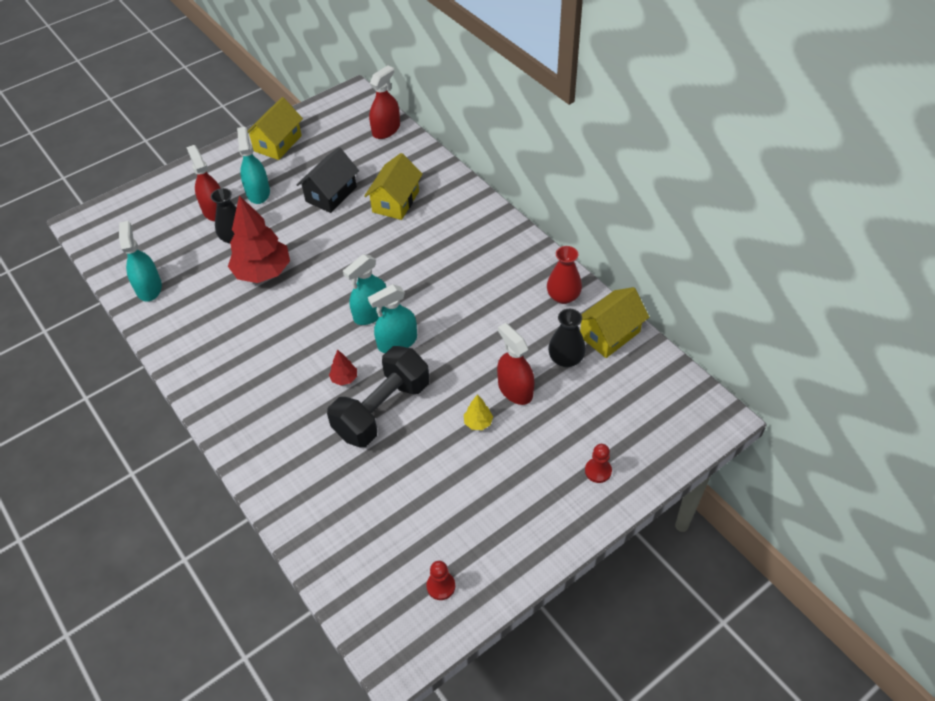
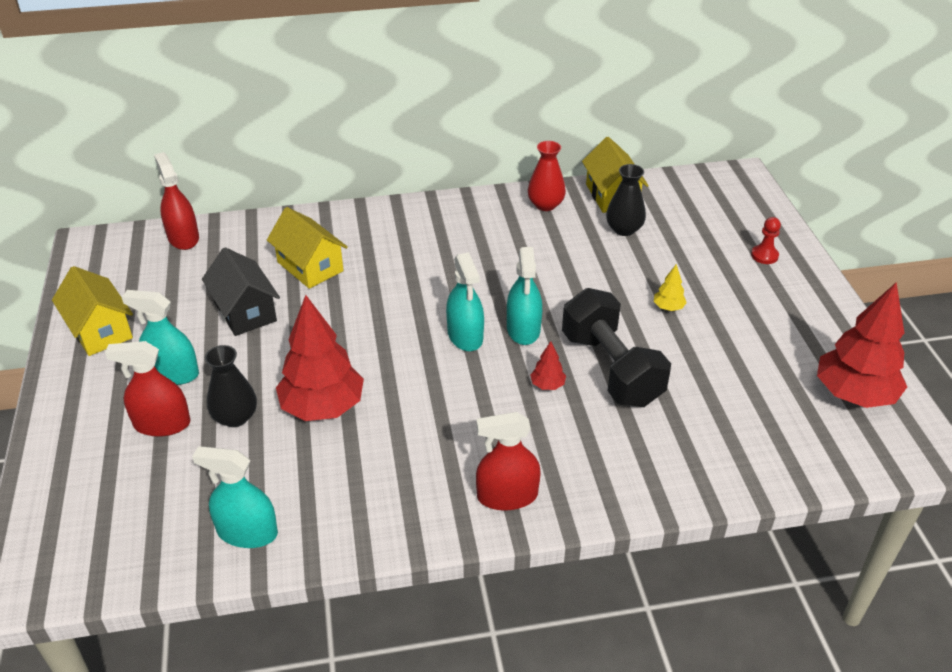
camera: 65 degrees left, 10 degrees down
red pawn [426,561,455,600] -> red tree [817,282,907,408]
red spray bottle [497,323,534,405] -> red spray bottle moved to [476,412,540,511]

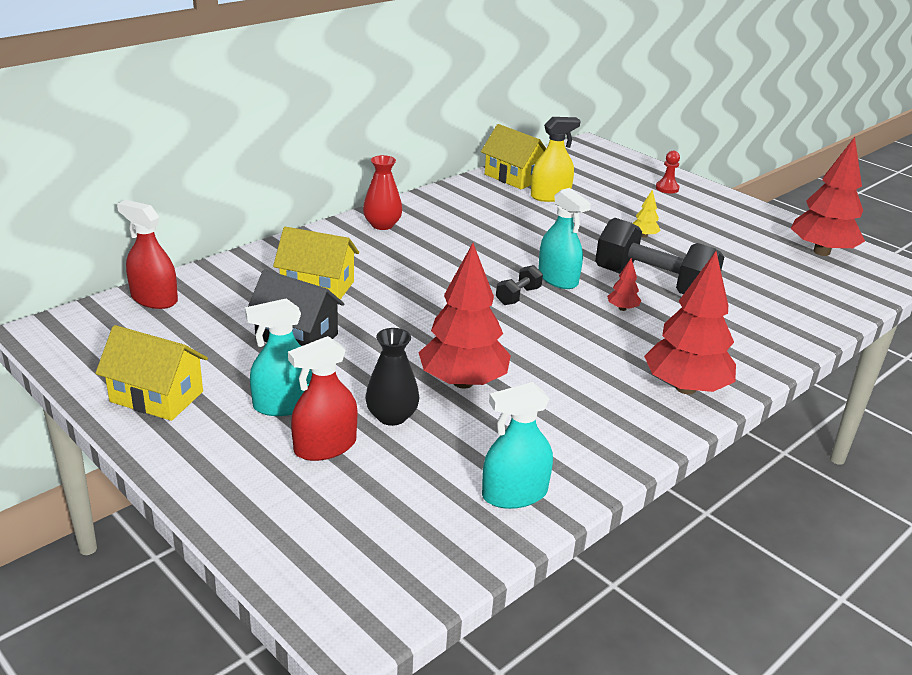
camera: 35 degrees left, 10 degrees down
turquoise spray bottle [446,252,484,351] -> black dumbbell [496,265,543,305]
red spray bottle [476,412,540,511] -> red tree [644,251,736,394]
red vase [527,141,566,211] -> red vase moved to [363,155,403,230]
black vase [606,164,646,236] -> yellow spray bottle [531,117,581,202]

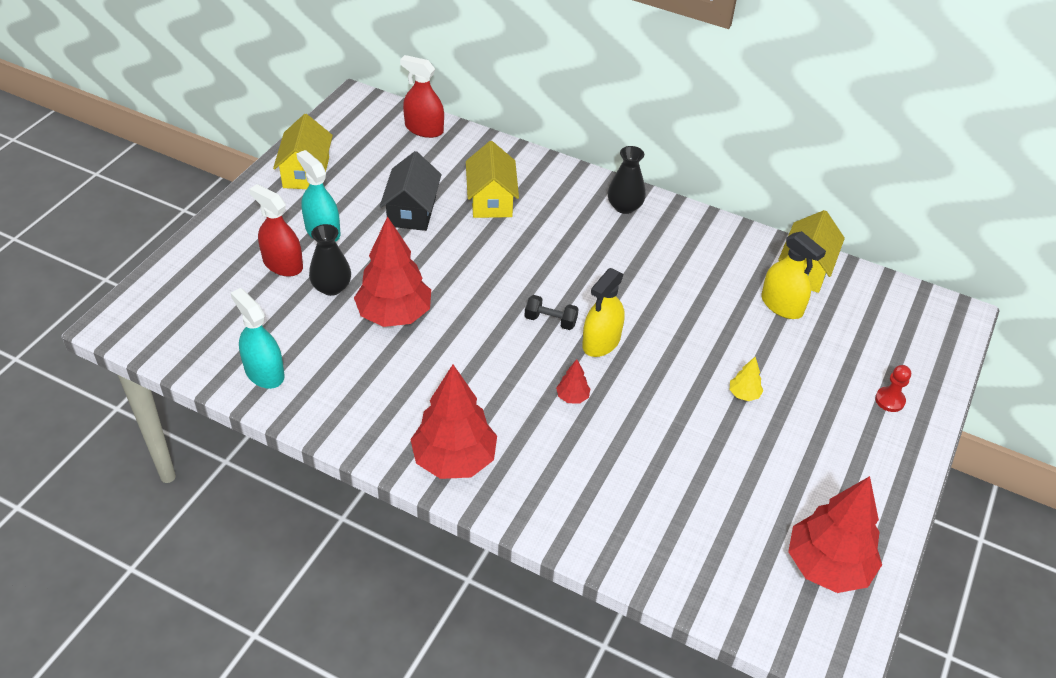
camera: 70 degrees right, 15 degrees up
red spray bottle [117,200,178,309] -> red spray bottle turned 75 degrees counterclockwise [400,55,444,138]
red vase [363,155,403,230] -> black vase [608,146,646,214]
turquoise spray bottle [538,188,591,289] -> yellow spray bottle [582,268,624,357]
black dumbbell [595,218,724,294] -> none

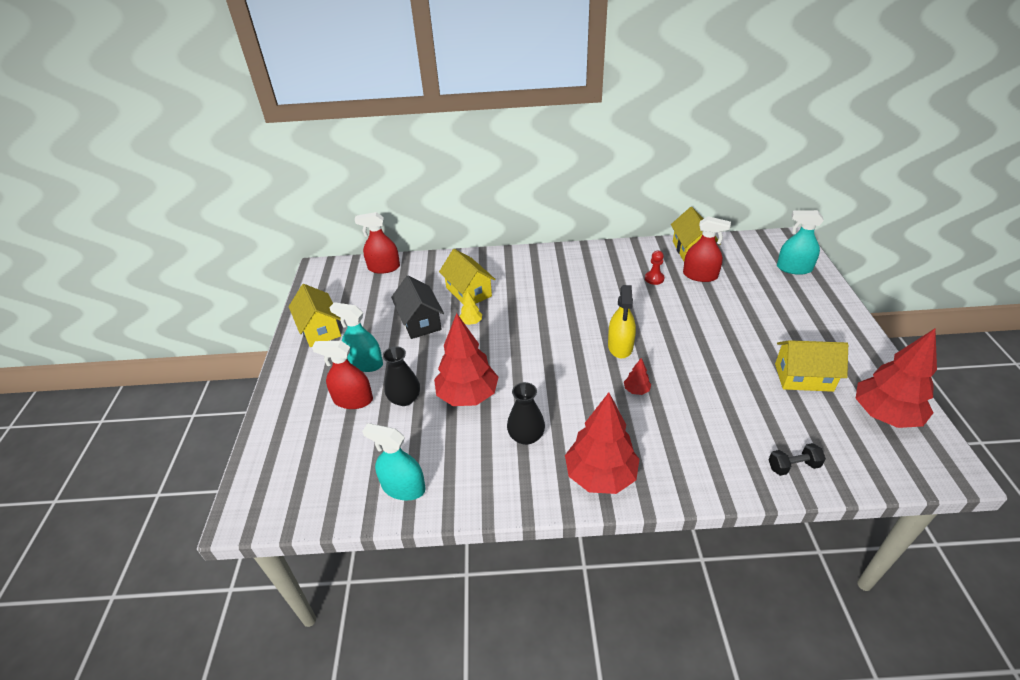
camera: 25 degrees left, 5 degrees down
black dumbbell [525,295,579,330] -> black dumbbell moved to [769,443,826,476]
black vase [608,146,646,214] -> black vase moved to [507,382,545,445]
yellow tree [730,357,763,401] -> yellow tree moved to [459,291,482,325]
yellow spray bottle [761,231,826,319] -> red spray bottle [683,216,731,282]
red pawn [875,365,911,412] -> red pawn moved to [645,251,665,285]
none -> yellow house [775,340,848,392]
none -> turquoise spray bottle [777,210,824,275]

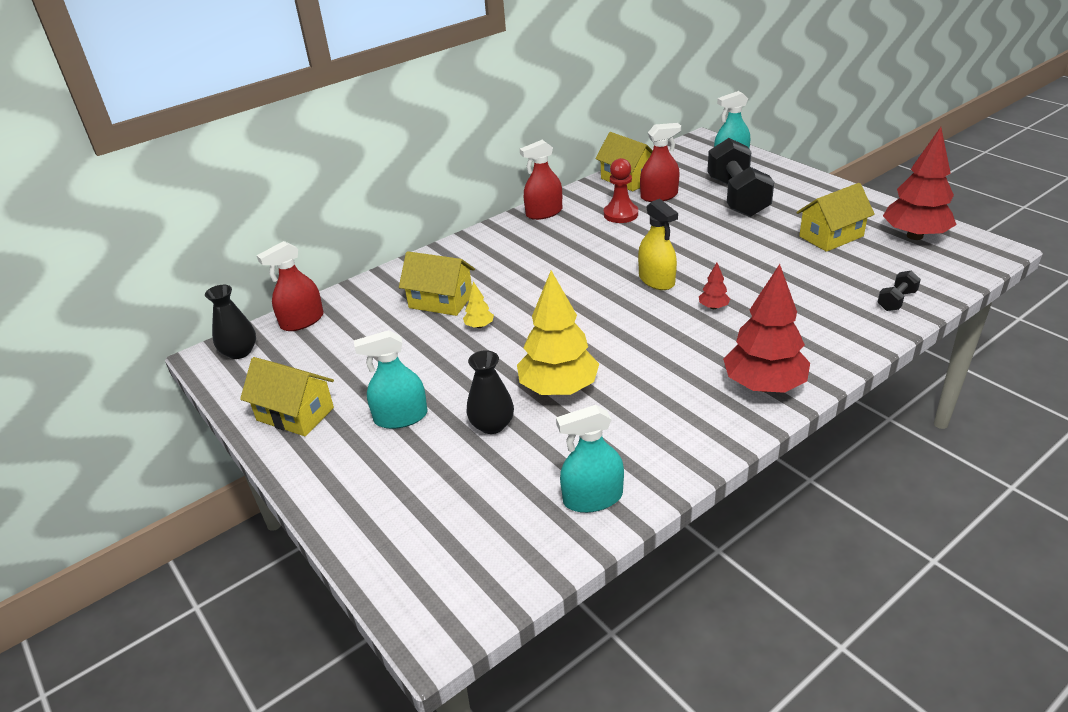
camera: 35 degrees left, 5 degrees down
red spray bottle [312,341,373,409] -> red spray bottle moved to [520,140,562,220]
black house [391,275,444,339] -> none
red tree [434,313,498,406] -> yellow tree [517,271,599,395]
black vase [507,382,545,445] -> black vase moved to [205,285,256,359]
red pawn [645,251,665,285] -> red pawn [604,158,638,223], size x1.54
none -> black dumbbell [707,138,774,217]

